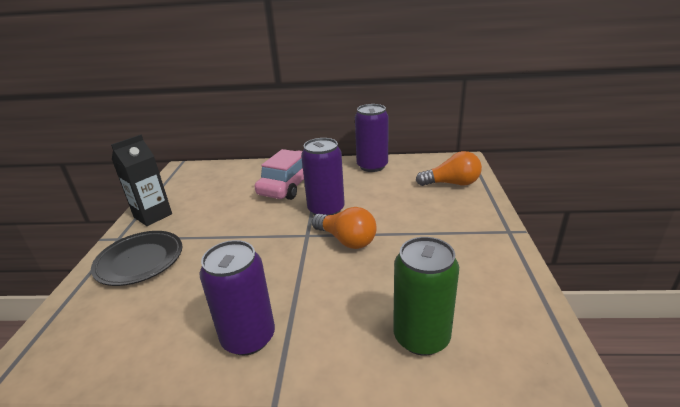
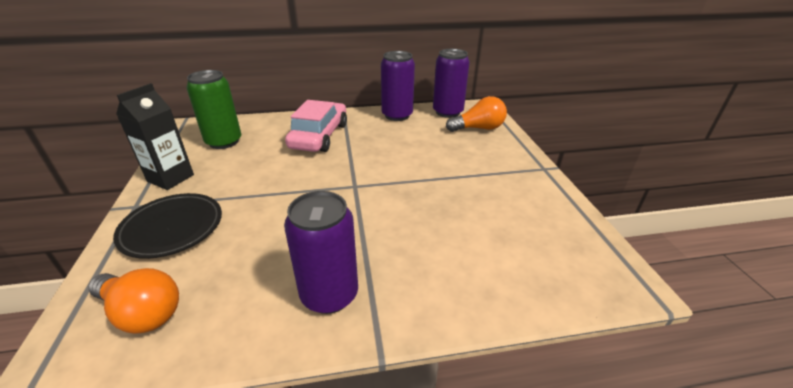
camera: 15 degrees left, 5 degrees up
purple can [301,138,345,215] -> purple can moved to [433,49,470,118]
orange light bulb [312,207,377,249] -> orange light bulb moved to [88,268,179,334]
green can [393,237,459,356] -> green can moved to [186,70,241,149]

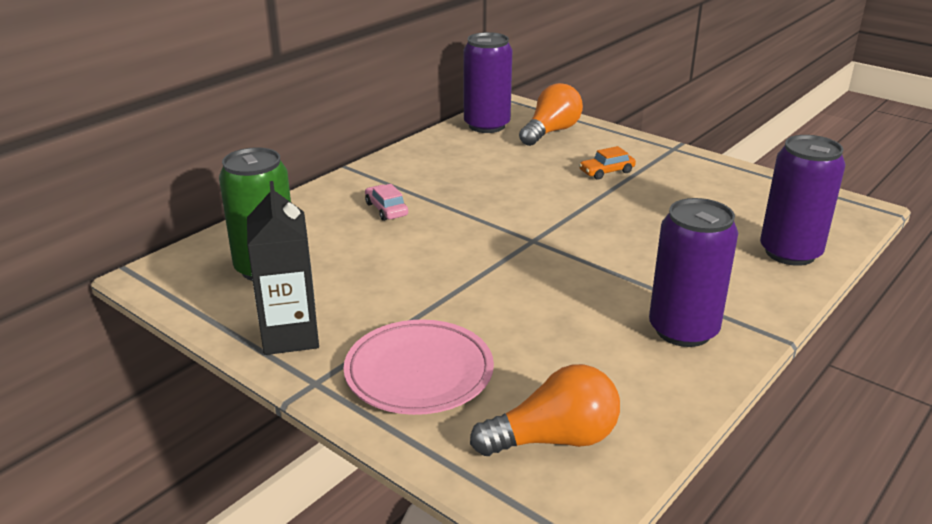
camera: 40 degrees left, 5 degrees down
black plate [113,193,222,259] -> pink plate [343,320,494,415]
pink car [285,100,347,152] -> pink car [365,184,408,221], size x0.44
purple can [381,51,415,121] -> purple can moved to [760,135,846,266]
none -> orange car [579,146,636,180]

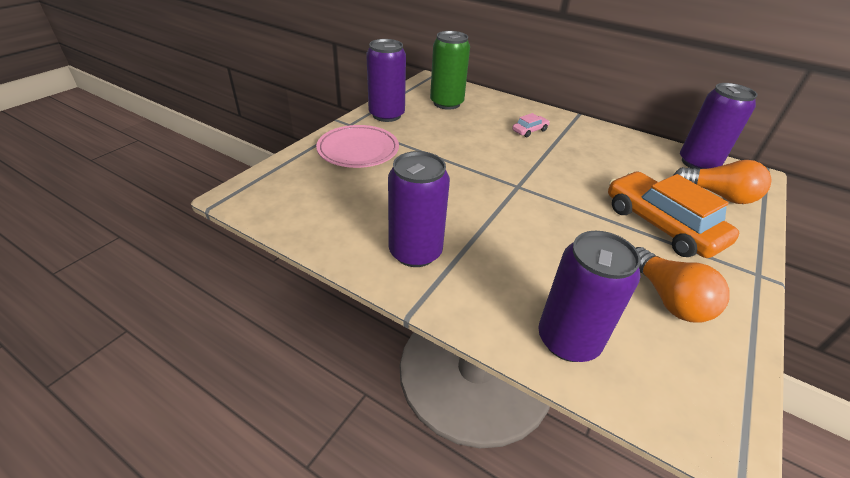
camera: 80 degrees right, 10 degrees up
black carton [247,181,319,355] -> purple can [366,39,406,122]
orange light bulb [470,364,620,456] -> orange light bulb moved to [636,247,730,323]
orange car [579,146,636,180] -> orange car [608,172,739,258], size x2.29

